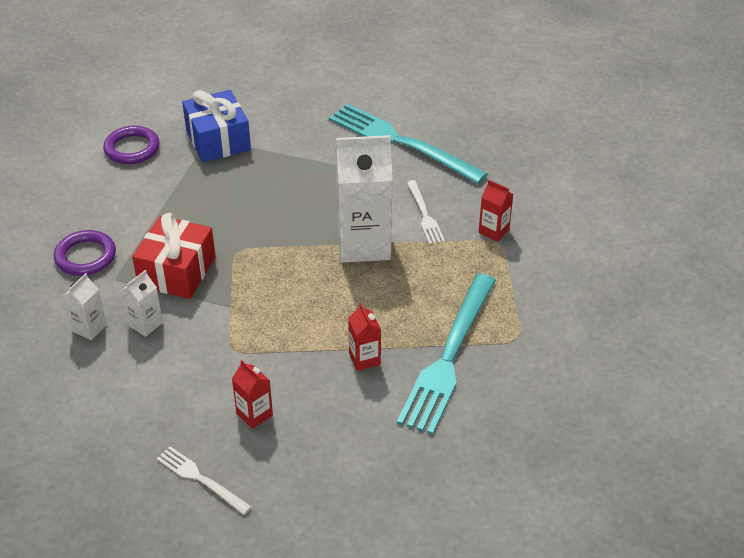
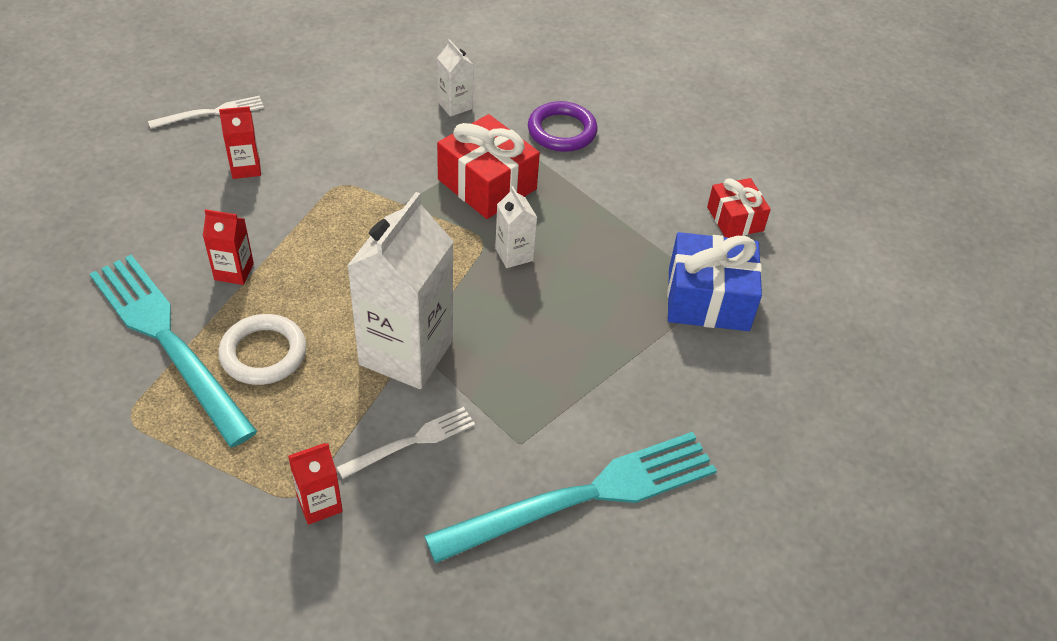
camera: 115 degrees right, 5 degrees up
purple ring [103,125,160,164] -> red gift [707,178,771,238]
white carton [121,270,163,337] -> white carton moved to [495,186,537,268]
white fork [407,180,445,244] -> white fork turned 135 degrees clockwise [337,407,475,479]
none -> white ring [218,314,307,385]

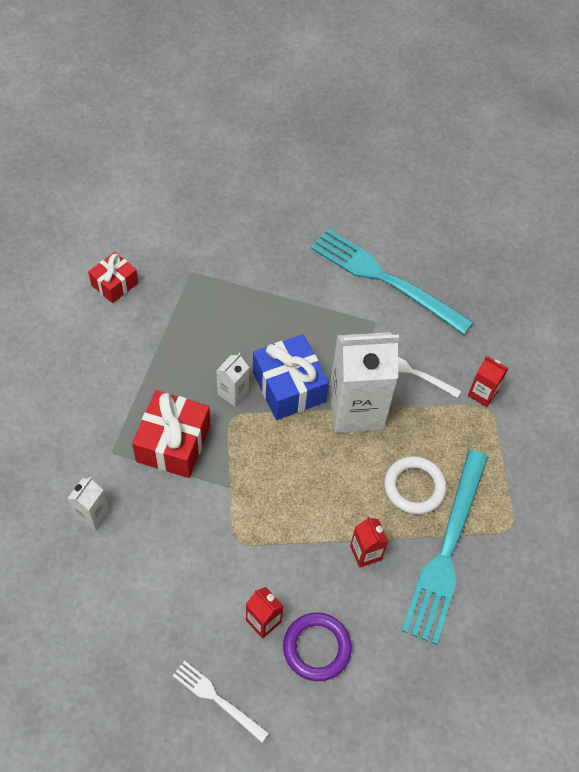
camera: 120 degrees left, 10 degrees up
purple ring [528,101,598,152] -> purple ring moved to [283,613,352,681]
blue gift [667,232,762,331] -> blue gift moved to [253,334,329,420]

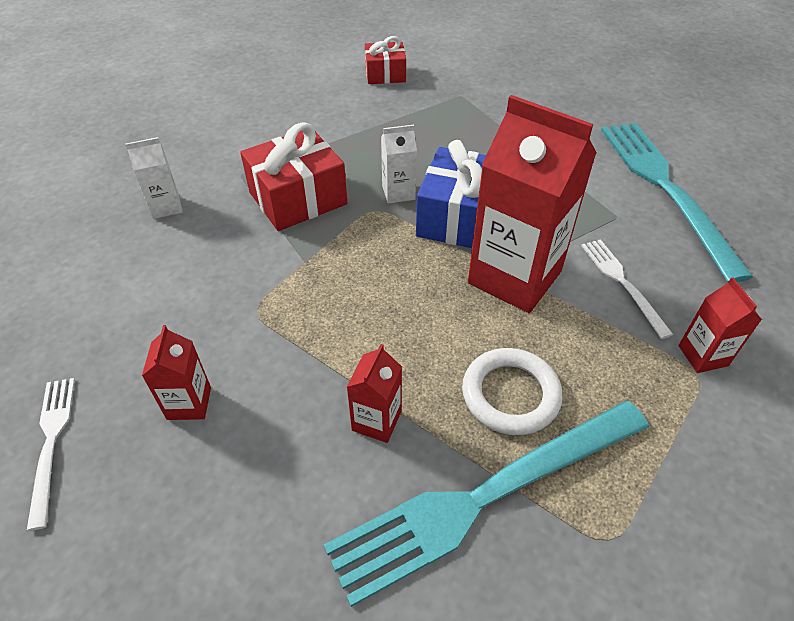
camera: 45 degrees right, 10 degrees down
purple ring [283,613,352,681] -> none
white carton [329,332,399,433] -> red carton [468,95,597,313]

